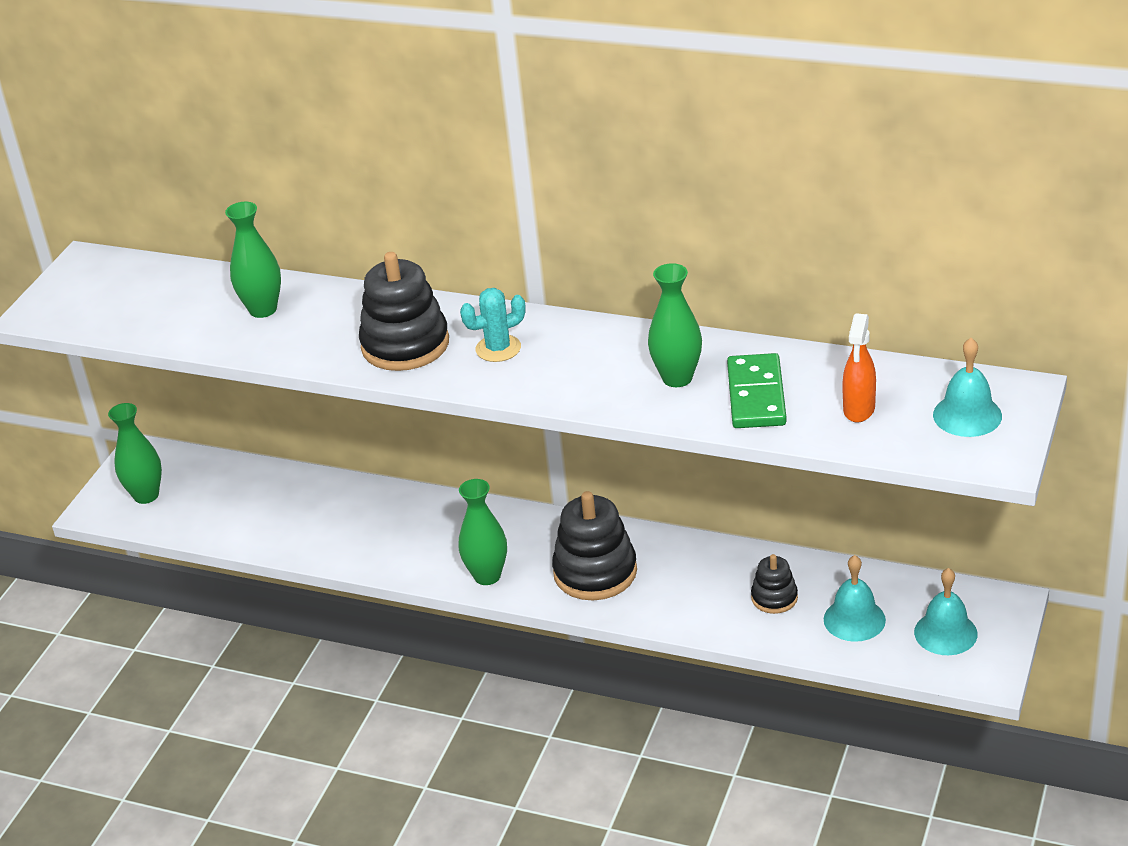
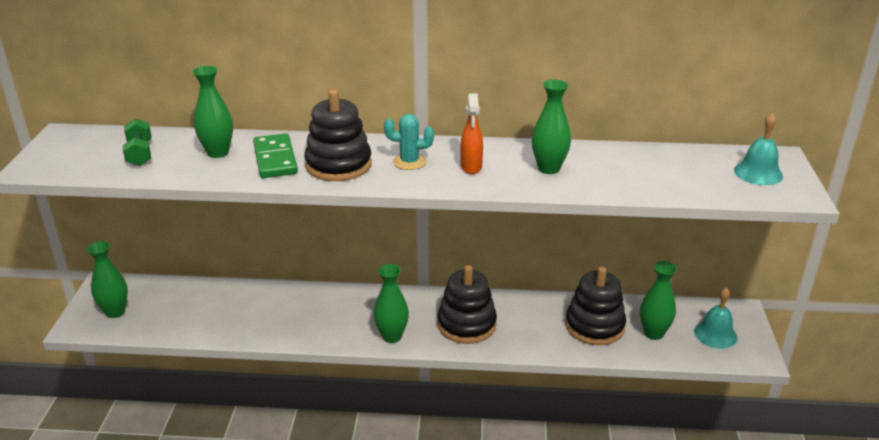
camera: 20 degrees left, 5 degrees down
turquoise cactus [460,288,526,362] -> turquoise cactus turned 45 degrees clockwise [384,114,434,170]
green domino [727,353,787,428] -> green domino moved to [253,133,298,178]
black stacking toy [751,554,798,614] -> black stacking toy [565,266,626,345], size x1.86
turquoise bell [824,555,886,642] -> green vase [640,261,677,340]
orange spray bottle [842,313,876,423] -> orange spray bottle moved to [460,93,483,174]
none -> green dumbbell [123,118,151,166]

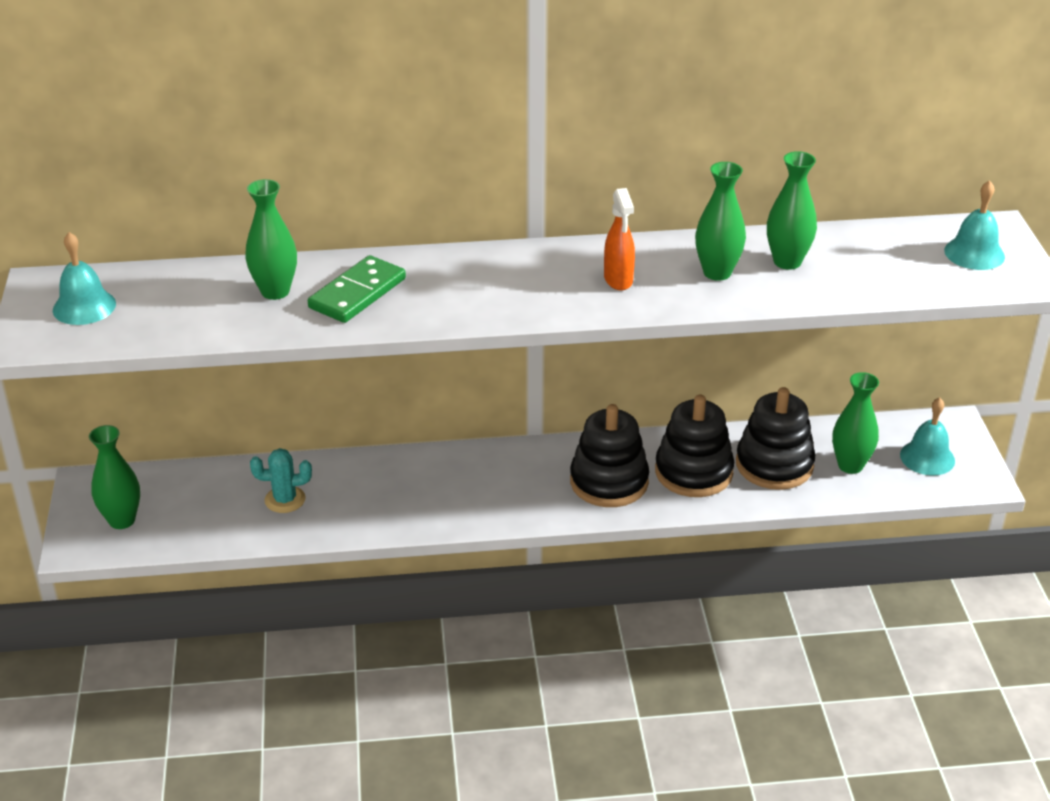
camera: 10 degrees left, 5 degrees up
green dumbbell [123,118,151,166] -> none
green domino [253,133,298,178] -> green domino turned 60 degrees clockwise [308,255,406,323]
black stacking toy [304,90,372,181] -> black stacking toy moved to [655,395,734,497]
green vase [374,264,409,343] -> green vase moved to [767,151,817,270]
turquoise cactus [384,114,434,170] -> turquoise cactus moved to [250,448,312,513]
none -> turquoise bell [53,232,116,325]

